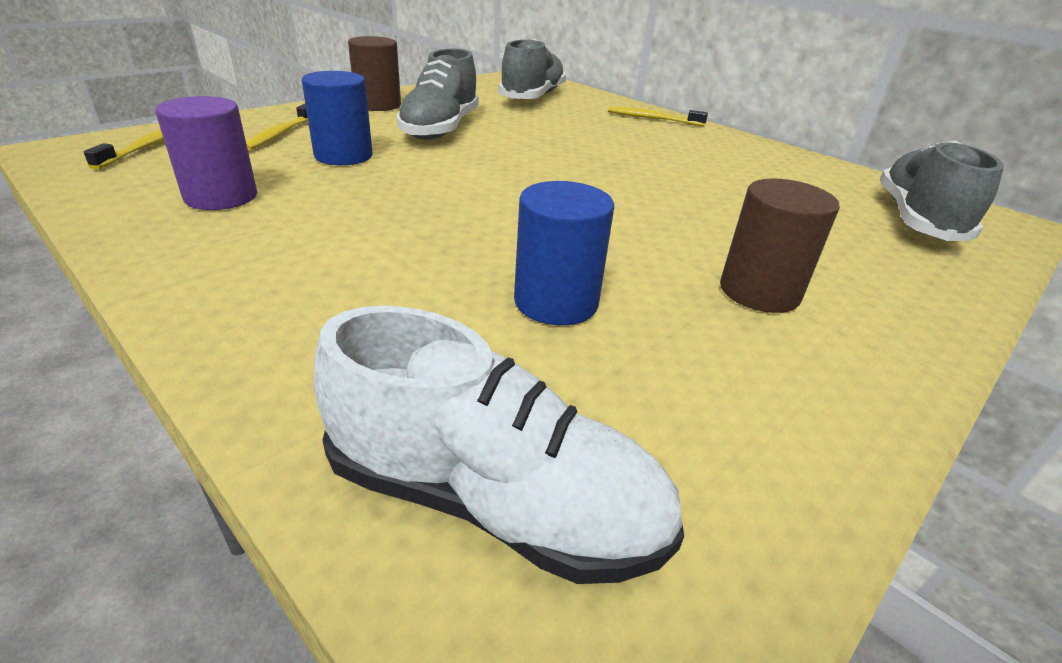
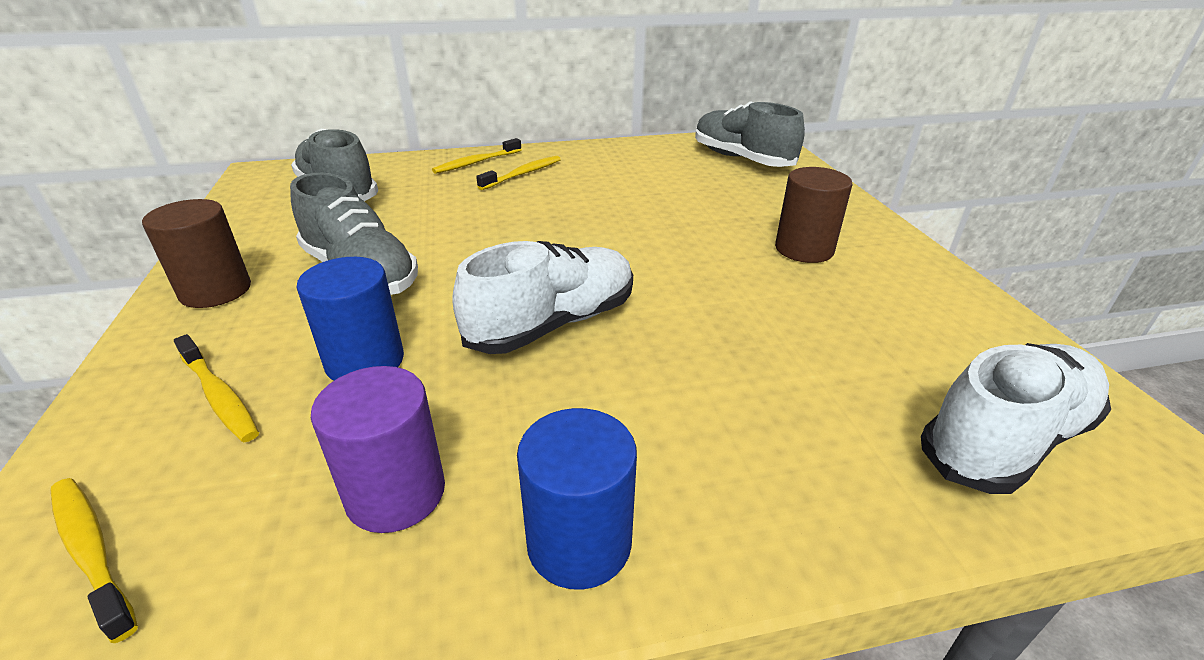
camera: 55 degrees left, 0 degrees up
blue cylinder [514,181,614,325] -> blue cylinder moved to [517,408,637,590]
none -> white shoe [452,241,633,354]
none -> yellow toothbrush [476,156,561,190]

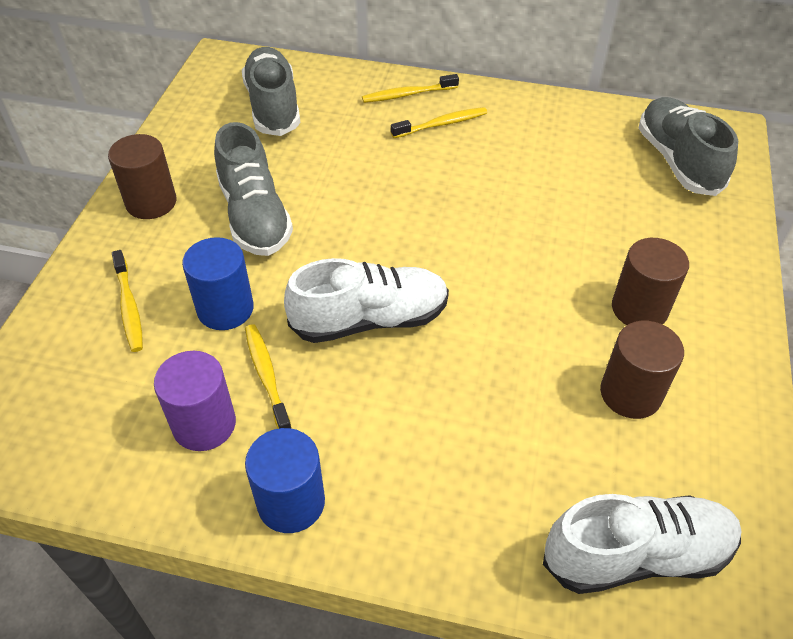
camera: 25 degrees right, 15 degrees up
yellow toothbrush [51,478,138,643] -> yellow toothbrush moved to [245,324,292,429]
none -> brown cylinder [600,321,684,419]

